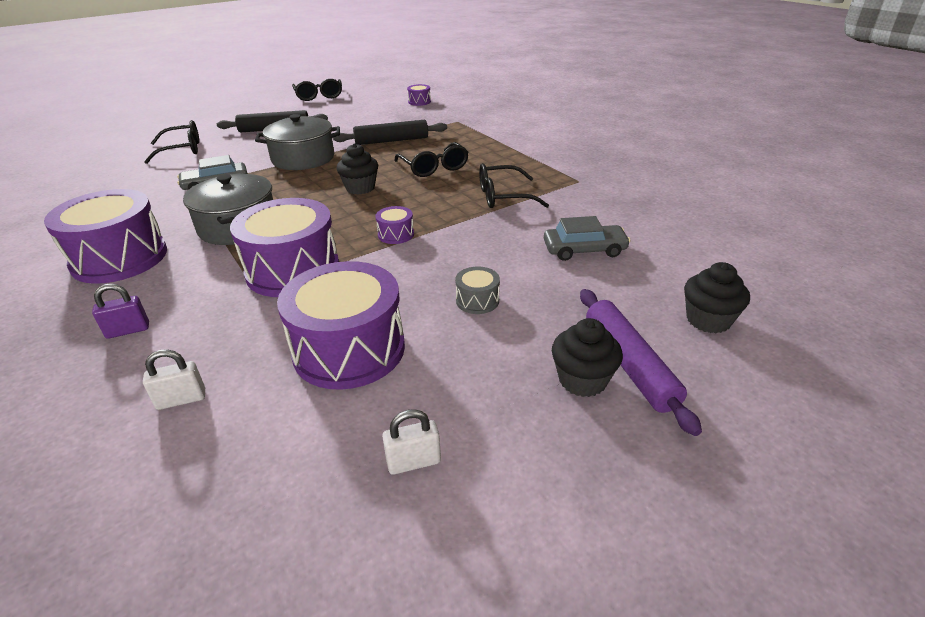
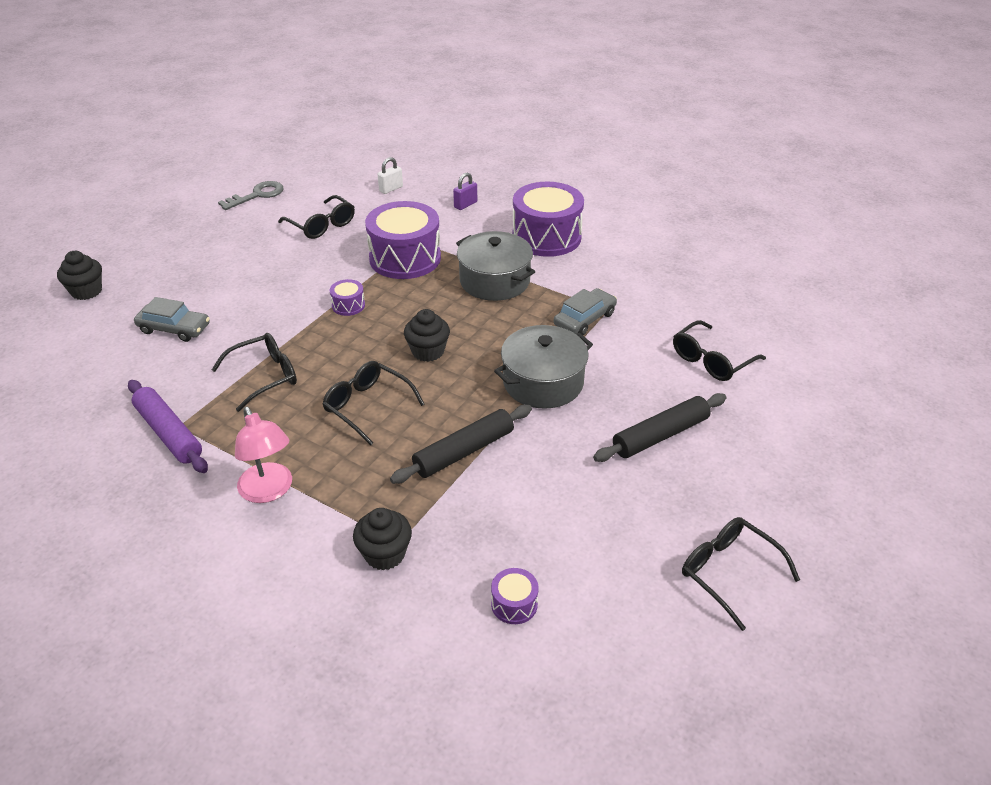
camera: 155 degrees right, 5 degrees up
purple drum [277,261,405,390] -> black glasses [278,195,355,239]
white padlock [382,409,441,475] -> grey key [218,181,284,210]
grey drum [455,267,500,314] -> none
grey car [544,216,630,261] -> grey car turned 135 degrees counterclockwise [134,297,210,342]
black cupcake [552,318,623,397] -> black cupcake moved to [353,508,412,570]
purple rolling pin [580,289,702,436] -> purple rolling pin moved to [128,380,208,473]
none -> pink lamp [235,406,292,503]

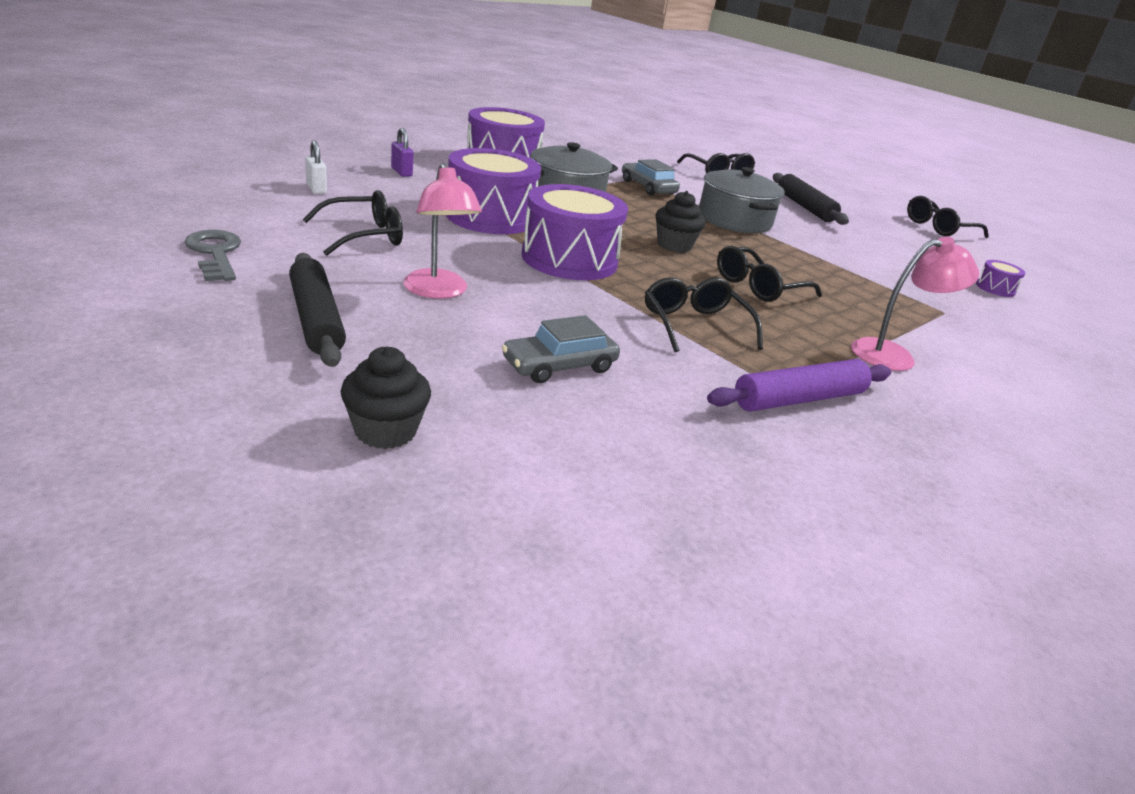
camera: 80 degrees left, 10 degrees down
grey car [134,297,210,342] -> grey car turned 150 degrees counterclockwise [502,315,620,383]
purple drum [330,279,365,316] -> purple drum [522,184,628,280], size x2.32
black cupcake [353,508,412,570] -> none
black rolling pin [390,405,532,484] -> black rolling pin moved to [289,253,346,367]
none -> pink lamp [403,163,482,299]

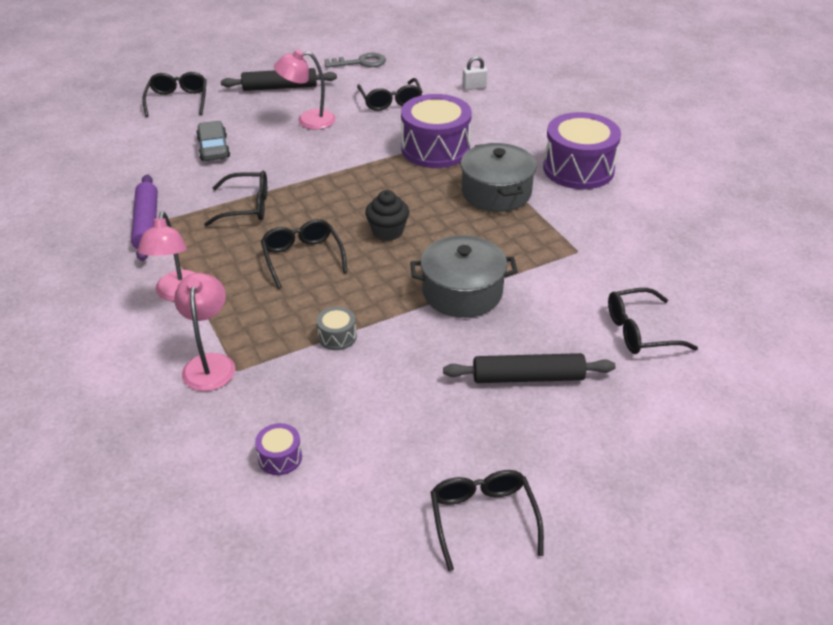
camera: 110 degrees right, 10 degrees up
black cupcake [341,347,431,449] -> black glasses [142,72,207,117]
purple padlock [391,128,414,177] -> none
purple drum [522,184,628,280] -> none
grey car [622,159,680,195] -> none
none -> pink lamp [174,273,235,391]
none -> grey drum [317,307,356,350]

